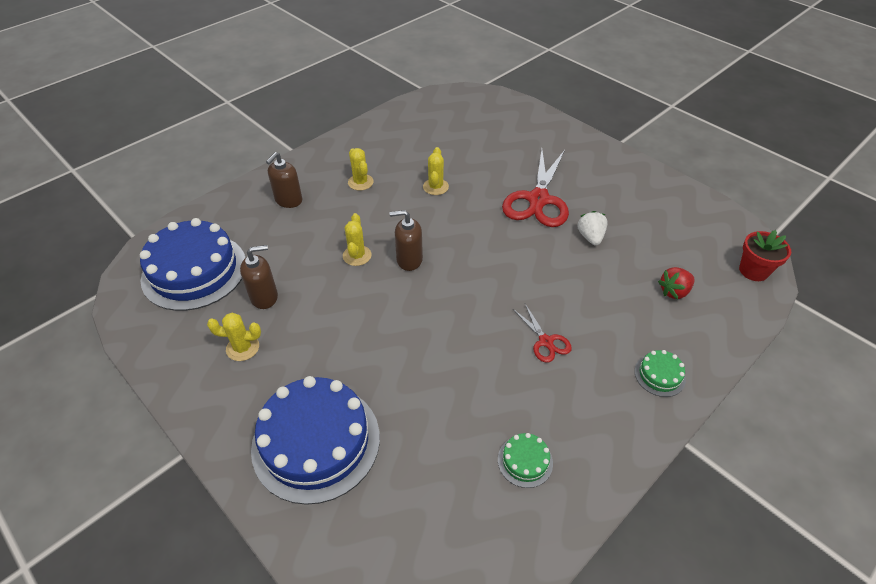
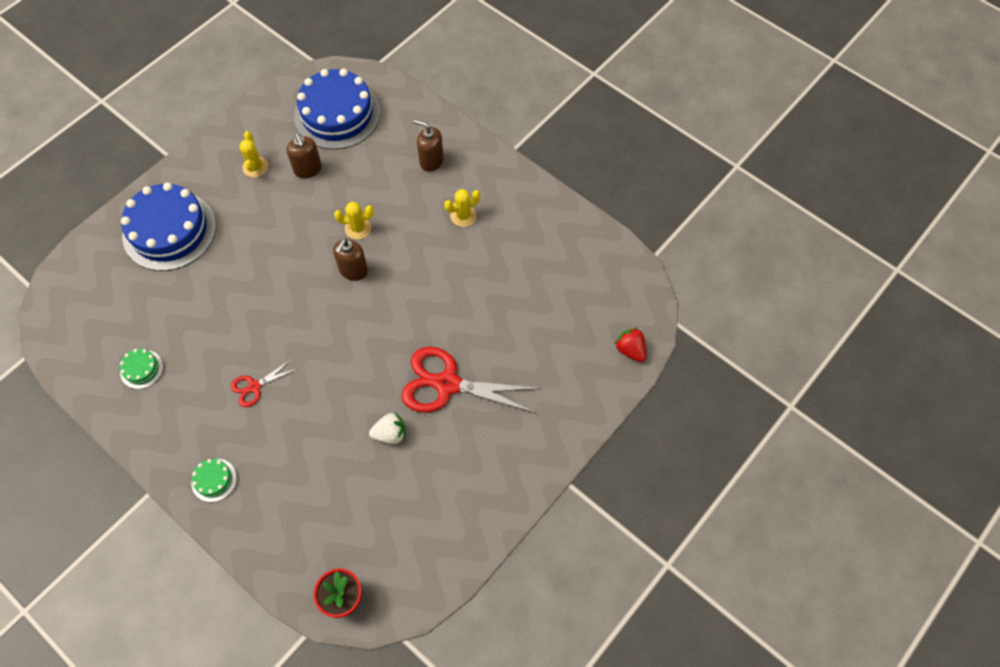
camera: 85 degrees right, 15 degrees up
brown soap dispenser [390,210,423,271] -> brown soap dispenser turned 150 degrees counterclockwise [333,238,368,281]
yellow cactus [423,147,449,195] -> none
red strawberry [658,267,695,299] -> red strawberry moved to [614,328,646,362]

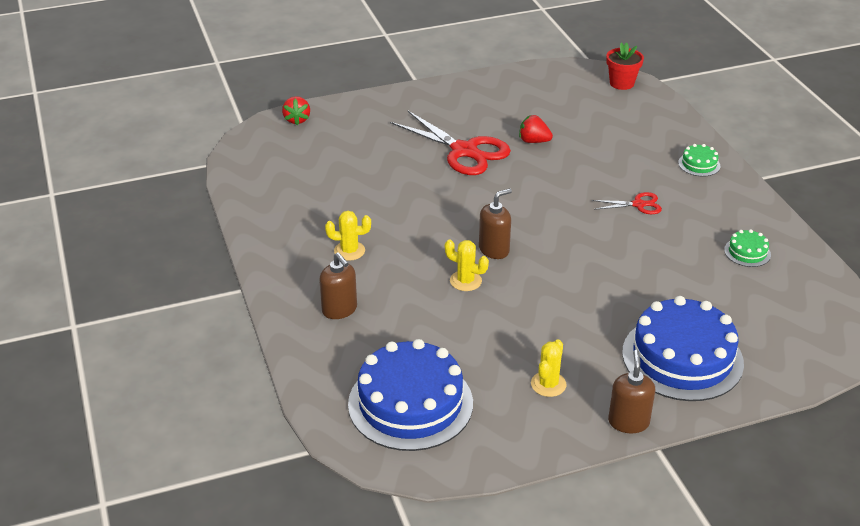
camera: 150 degrees left, 25 degrees down
brown soap dispenser [287,133,322,178] -> brown soap dispenser moved to [608,350,655,433]
white strawberry [369,413,405,444] -> red strawberry [519,115,553,143]

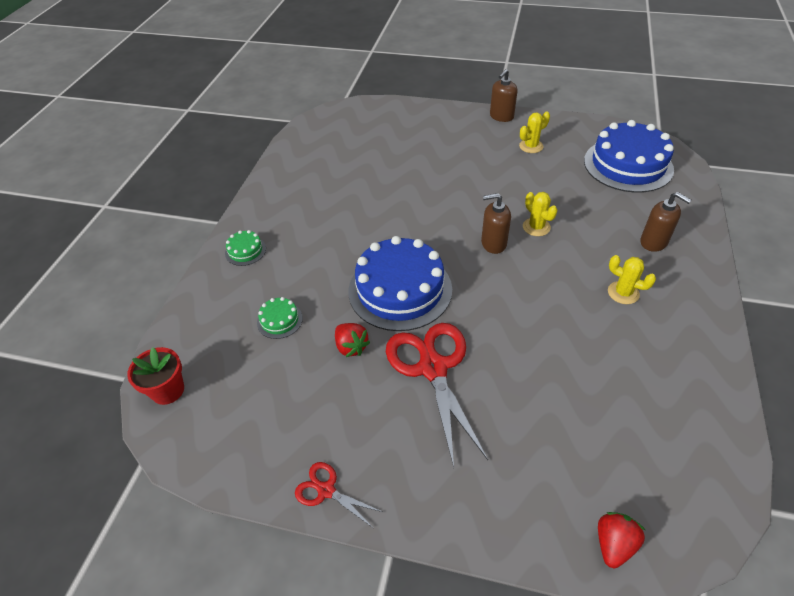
camera: 145 degrees left, 10 degrees up
brown soap dispenser [319,252,357,319] -> brown soap dispenser turned 135 degrees clockwise [640,192,691,252]
red scissors [592,192,662,214] -> red scissors moved to [295,462,382,528]
blue cake [622,296,744,401] -> blue cake moved to [349,236,452,331]
green cake [724,229,771,267] -> green cake moved to [257,297,303,339]

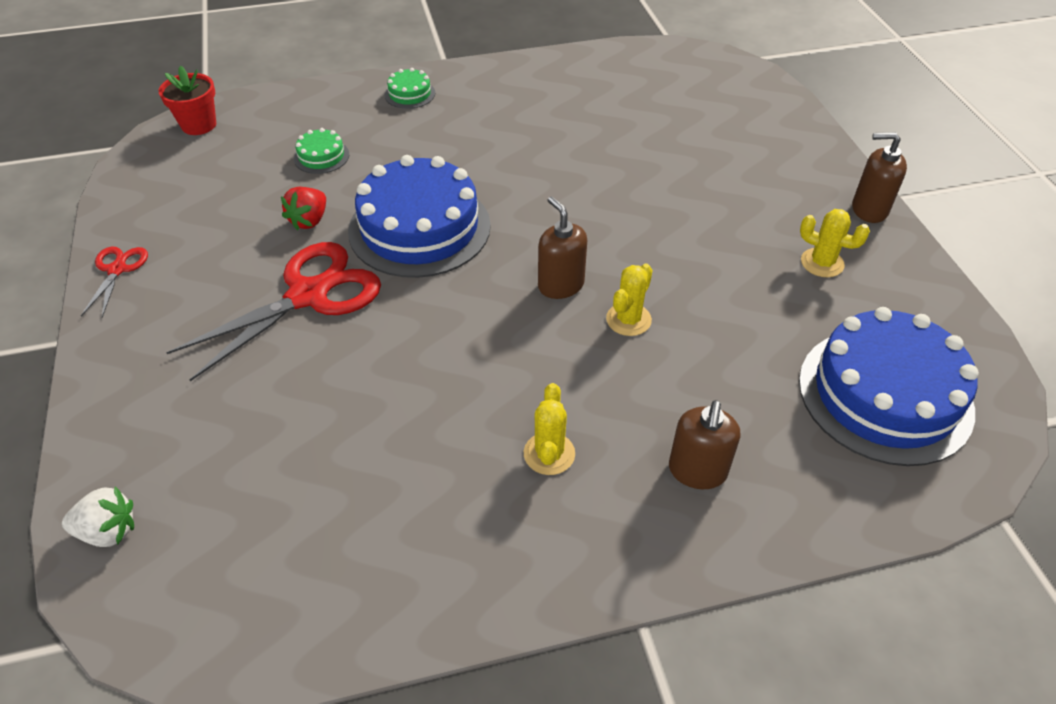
camera: 60 degrees right, 0 degrees up
red strawberry [598,512,645,568] -> white strawberry [62,486,134,547]

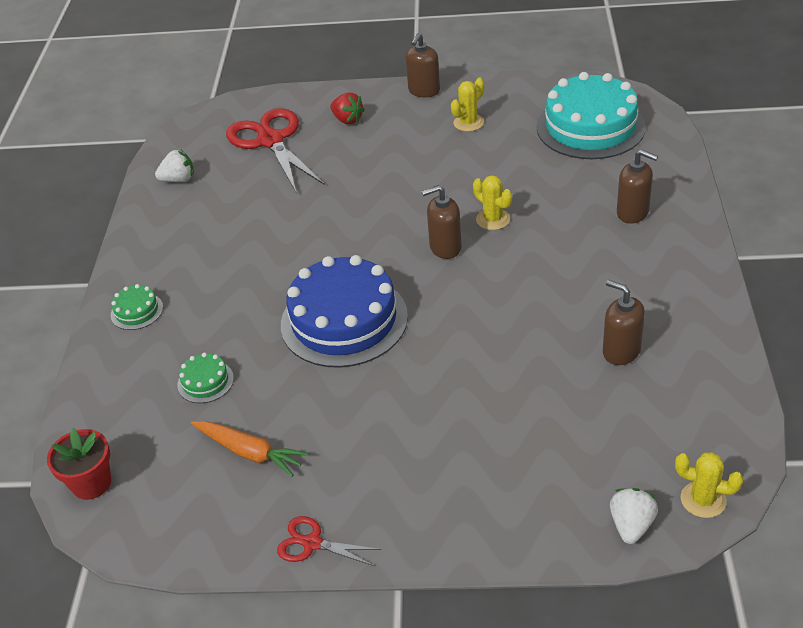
camera: 70 degrees left, 5 degrees down
red scissors [166,242,381,381] -> red scissors moved to [226,108,325,194]
red strawberry [281,187,326,230] -> red strawberry moved to [330,93,365,124]
yellow cactus [524,383,575,475] -> yellow cactus moved to [675,452,743,518]
blue cake [799,307,979,466] -> turquoise cake [536,72,646,159]
none -> white strawberry [155,149,194,182]
none -> orange carrot [191,421,308,477]
none -> brown soap dispenser [603,280,645,365]

